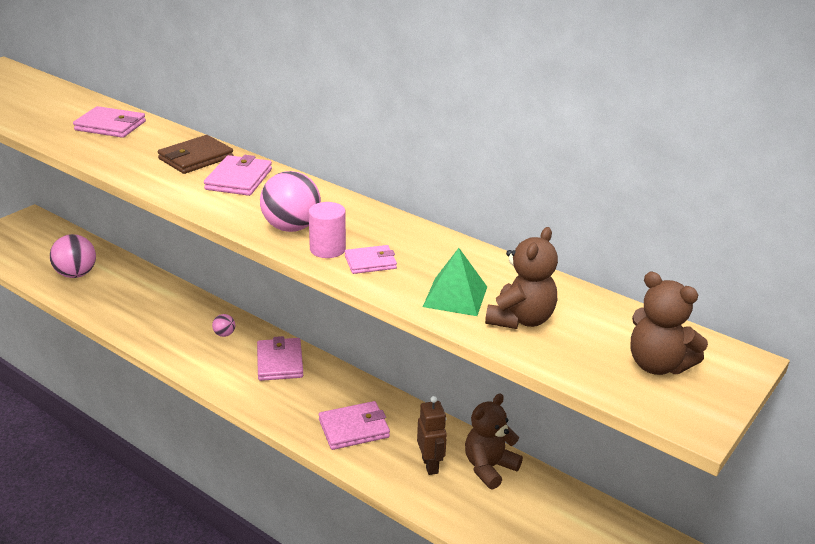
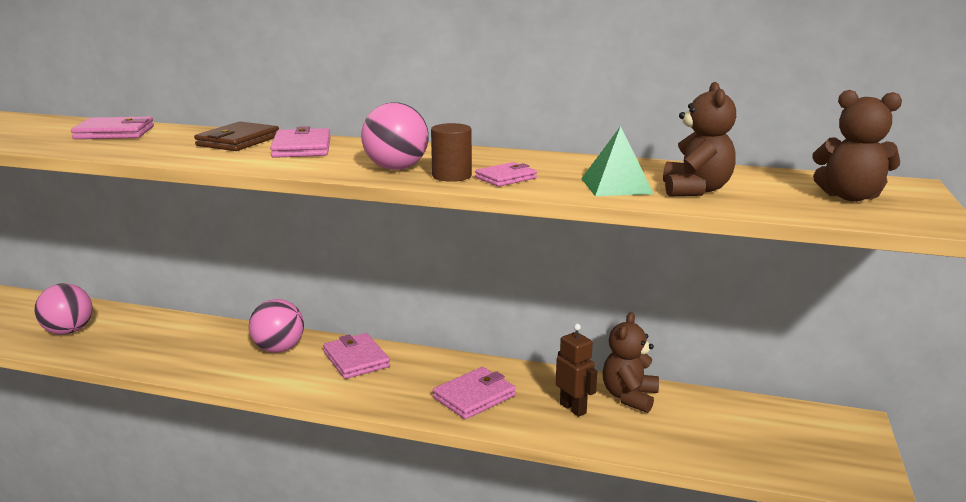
camera: 20 degrees left, 10 degrees down
pink ball [212,314,235,337] -> pink ball [249,299,304,353], size x2.09
pink cylinder [309,202,346,258] -> brown cylinder [431,123,472,182]

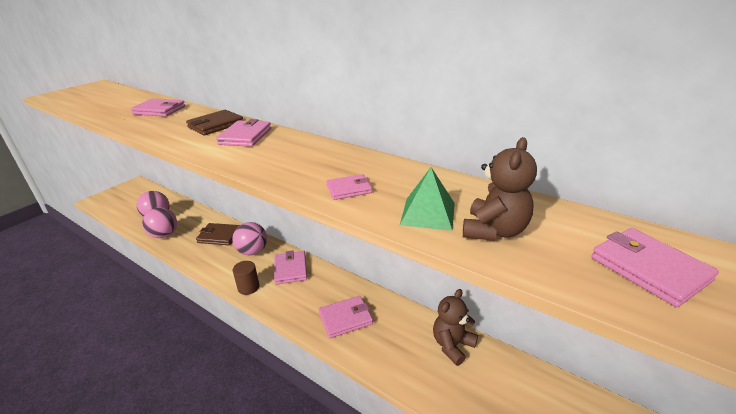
camera: 20 degrees right, 10 degrees up
pink ball [361,102,429,170] -> pink ball moved to [142,207,177,238]
brown cylinder [431,123,472,182] -> brown cylinder moved to [233,261,260,295]
brown robot [556,324,597,417] -> none
brown teddy bear [812,90,902,201] -> pink wallet [591,228,719,307]
none -> brown wallet [196,223,240,245]

